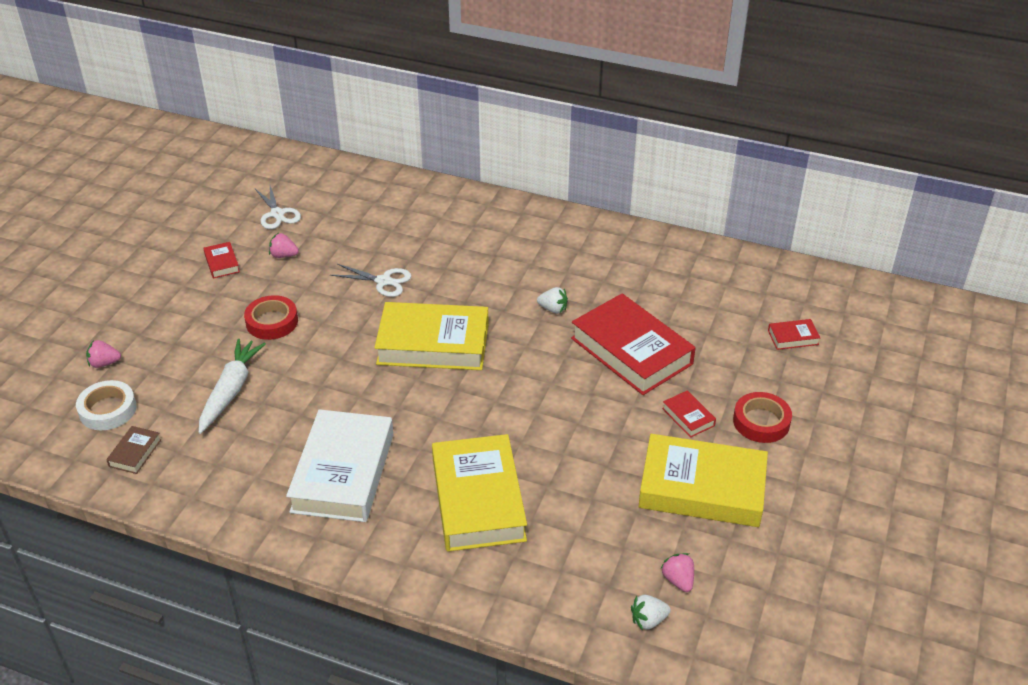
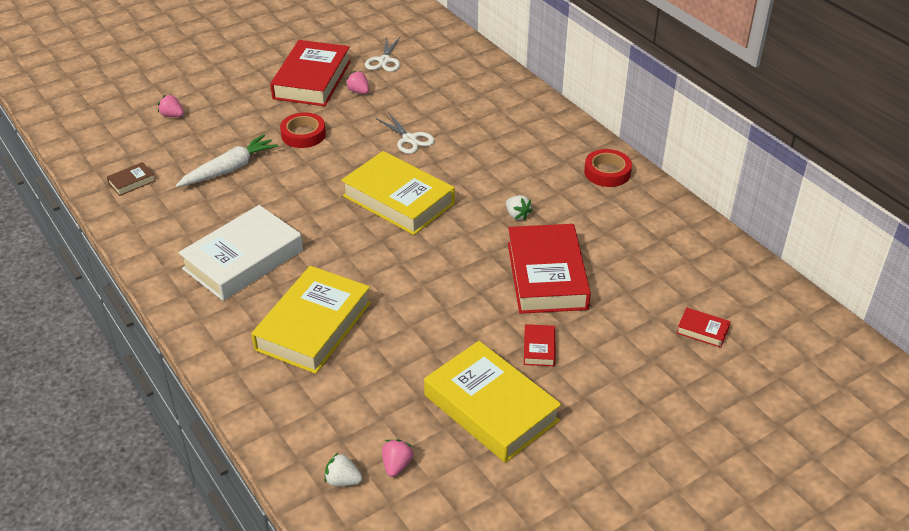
camera: 35 degrees right, 0 degrees up
white tape [76,380,137,430] -> none
red book [203,242,240,278] -> red book [270,40,351,106], size x2.38
red tape [733,392,792,443] -> red tape moved to [584,149,632,187]

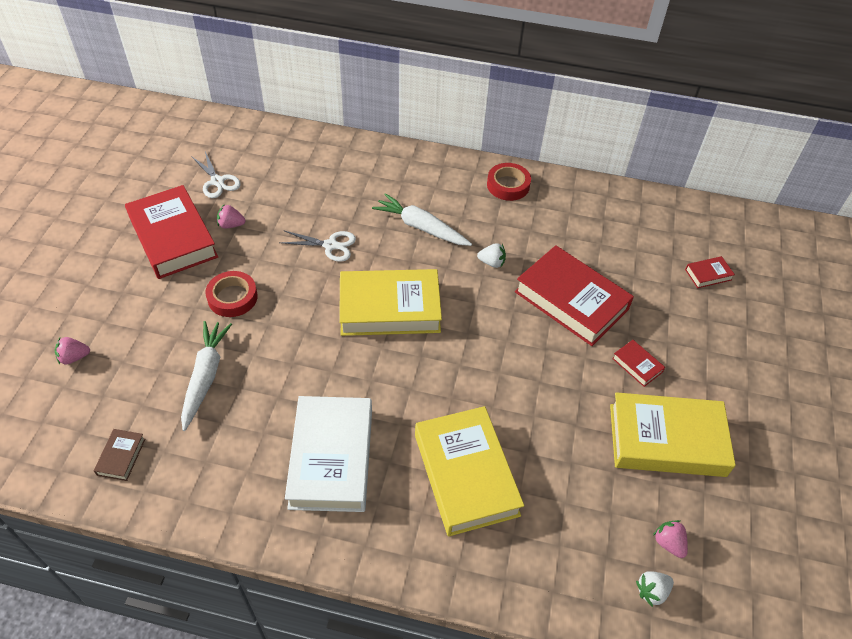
camera: 45 degrees left, 10 degrees up
none -> white carrot [372,193,472,246]

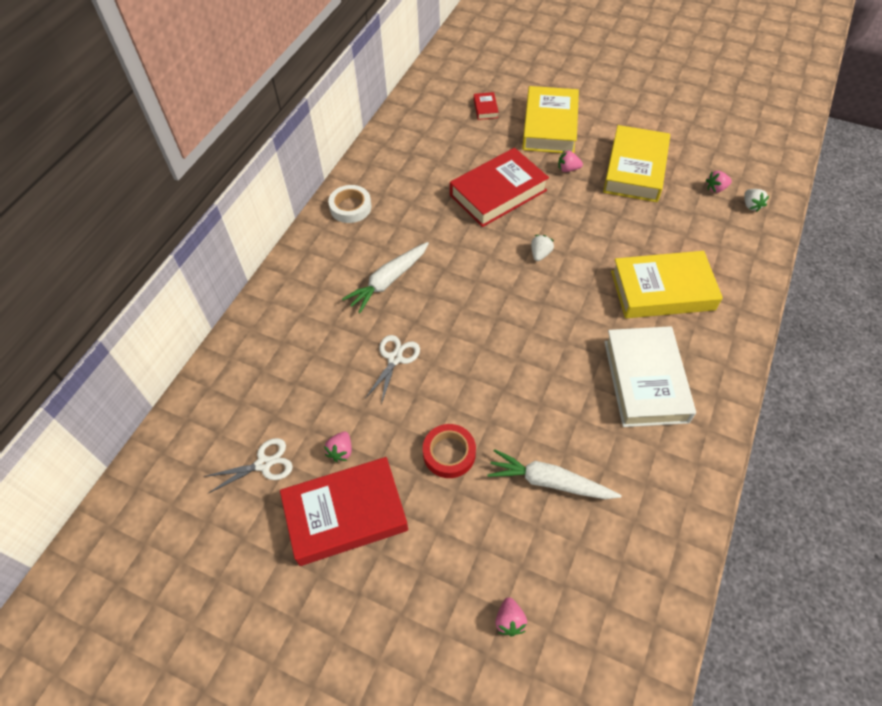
camera: 75 degrees left, 5 degrees up
brown book [94,429,145,481] -> none
white book [285,396,372,512] -> white book turned 75 degrees clockwise [604,326,696,427]
yellow book [339,269,442,336] -> yellow book moved to [522,86,579,153]
white strawberry [477,243,506,268] -> white strawberry moved to [531,235,554,261]
red tape [487,163,531,201] -> white tape [328,185,372,223]
red book [612,340,665,387] -> pink strawberry [558,150,583,172]

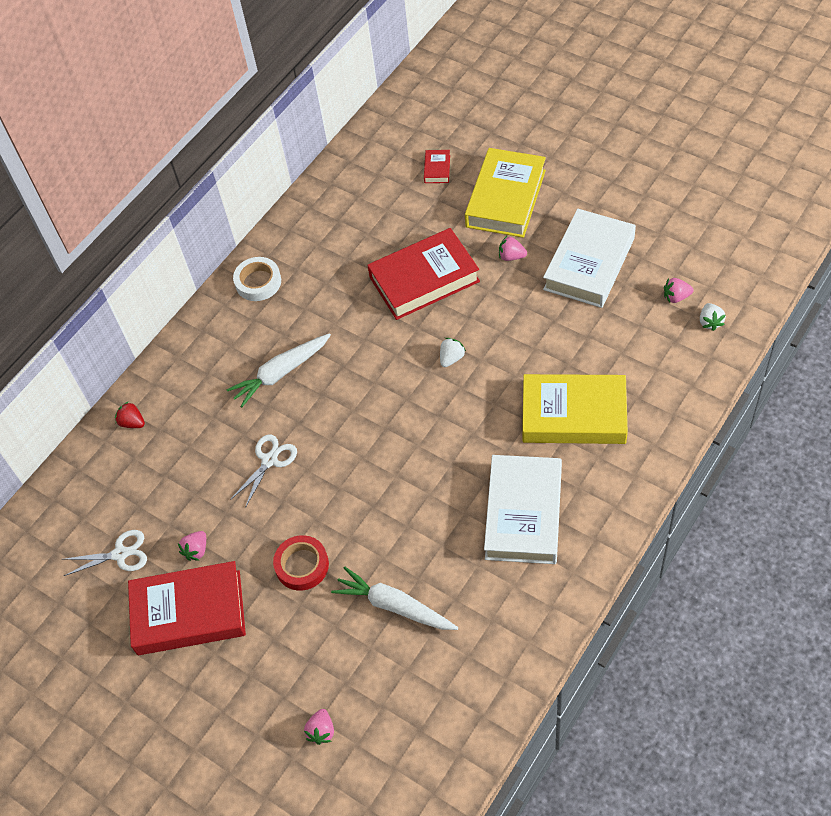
camera: 15 degrees right, 0 degrees up
yellow book [603,125,670,202] -> white book [543,209,636,308]
none -> red strawberry [115,401,145,428]

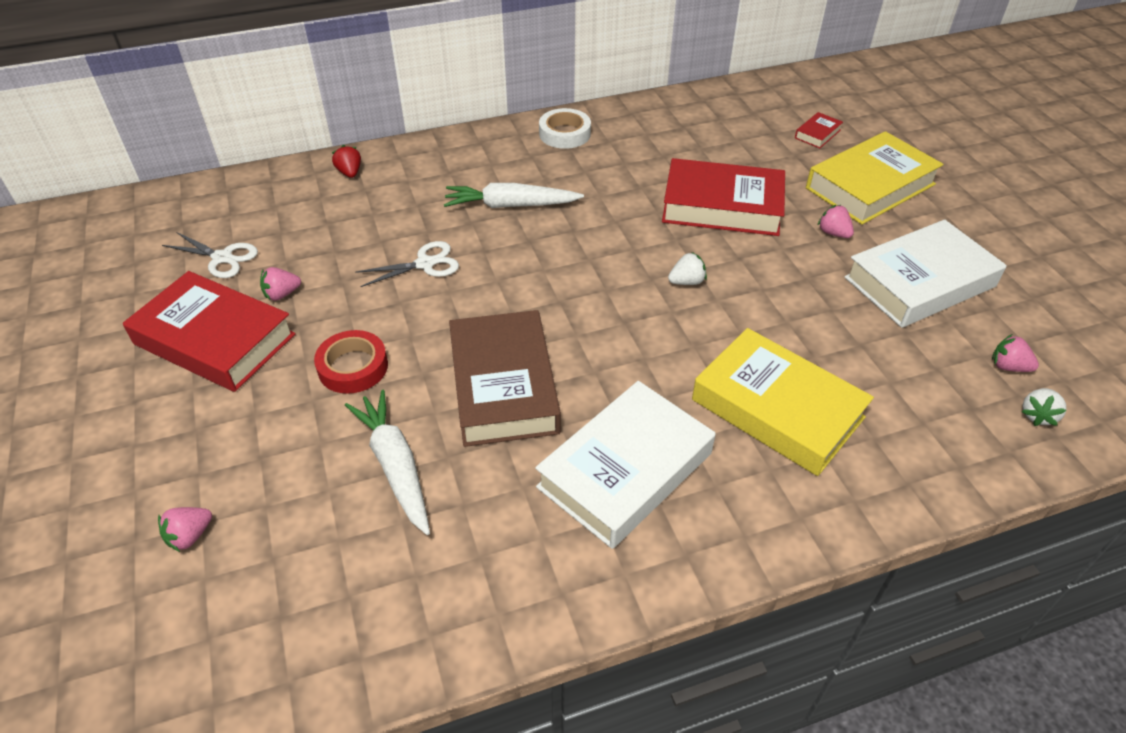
camera: 30 degrees right, 10 degrees down
none -> brown book [449,310,561,447]

